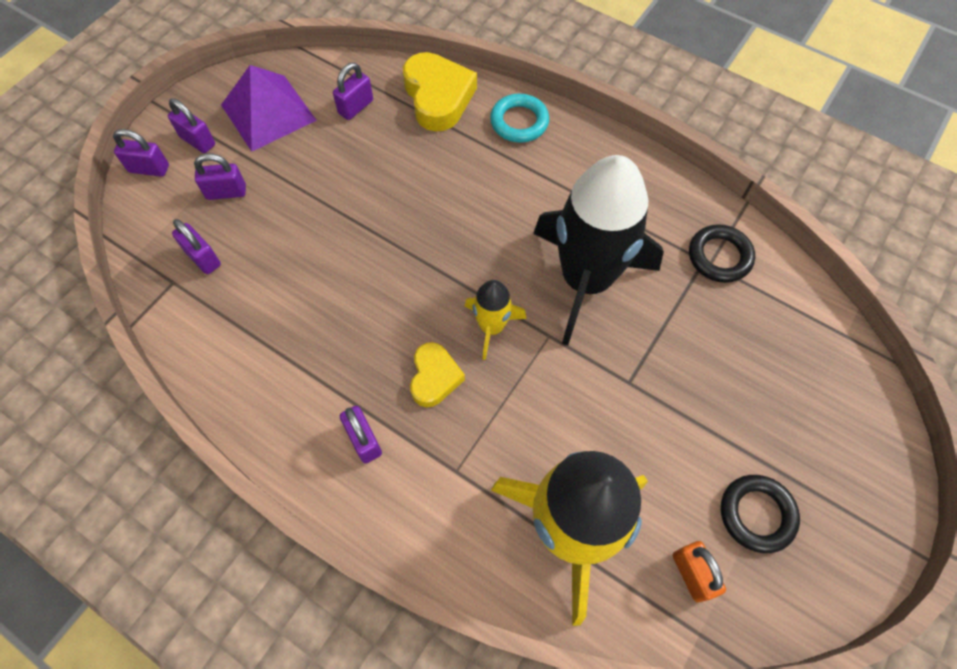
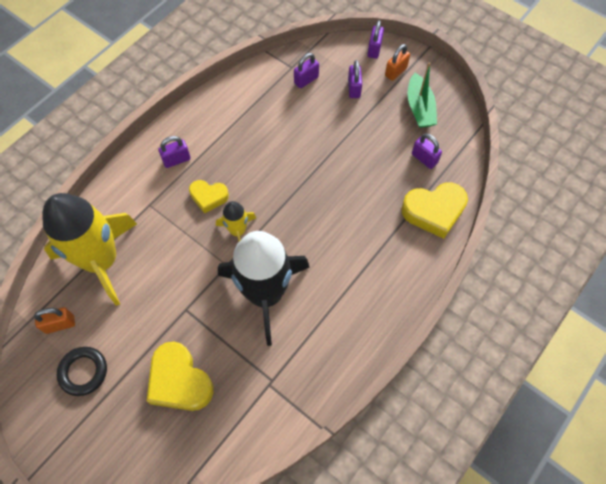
camera: 95 degrees right, 0 degrees up
purple padlock [168,98,215,153] -> orange padlock [385,44,410,81]
purple pyramid [221,65,317,152] -> green boat [407,62,437,128]
turquoise ring [490,94,549,143] -> none
black ring [689,224,755,283] -> none
none -> yellow heart [147,342,214,411]

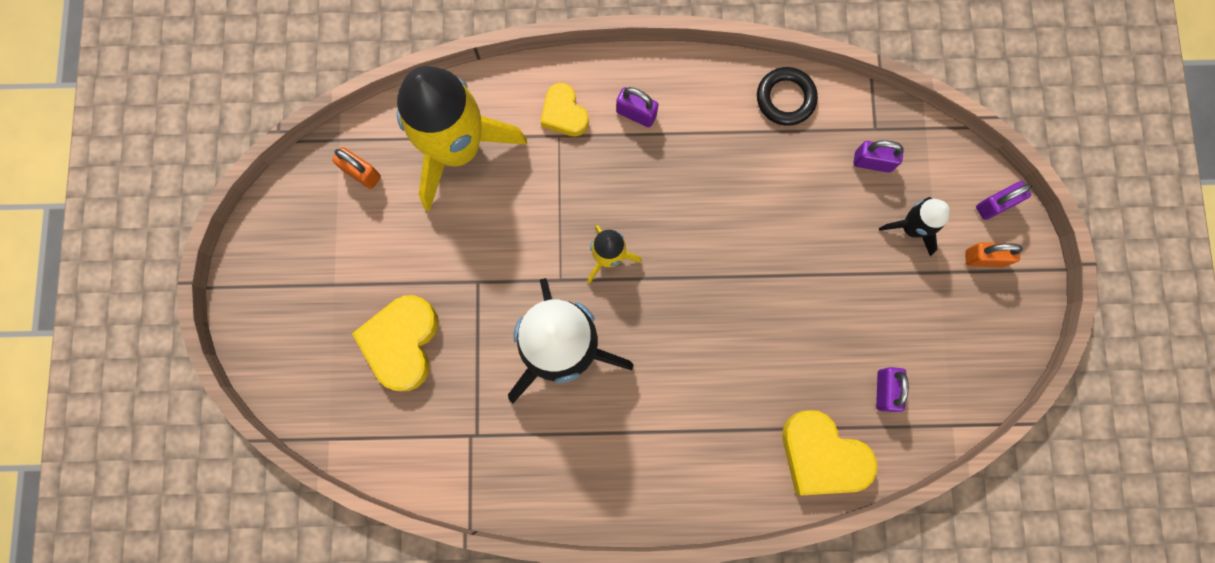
camera: 50 degrees right, 15 degrees up
black ring [57,347,107,396] -> black ring moved to [757,67,818,126]
yellow heart [189,180,229,214] -> yellow heart moved to [541,83,589,136]
purple padlock [348,60,362,98] -> black rocket [879,197,950,256]
green boat [407,62,437,128] -> none

